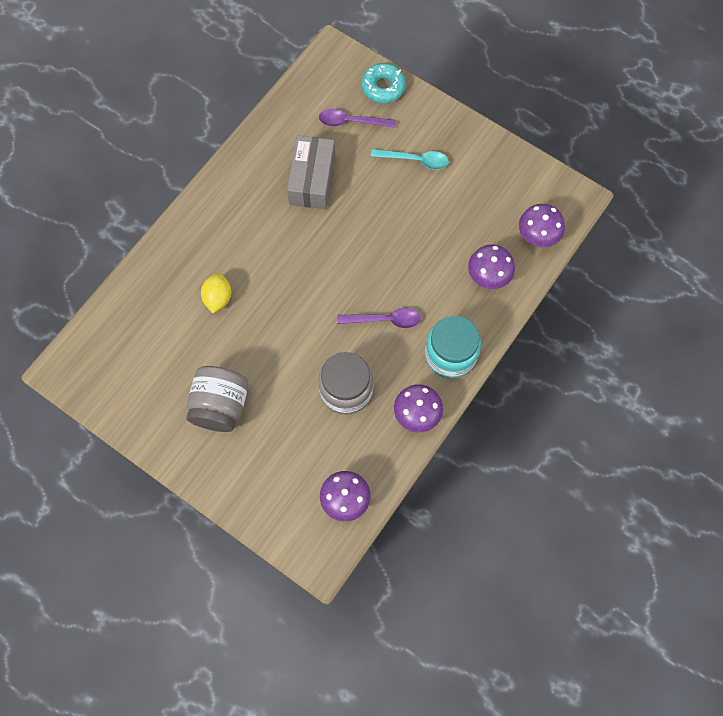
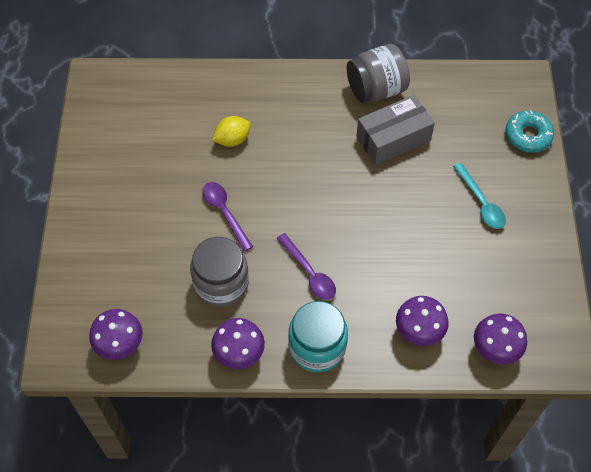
camera: 55 degrees right, 10 degrees down
grey jar [187,366,249,432] -> grey jar moved to [347,44,410,103]
purple spoon [319,109,396,128] -> purple spoon moved to [202,182,253,251]

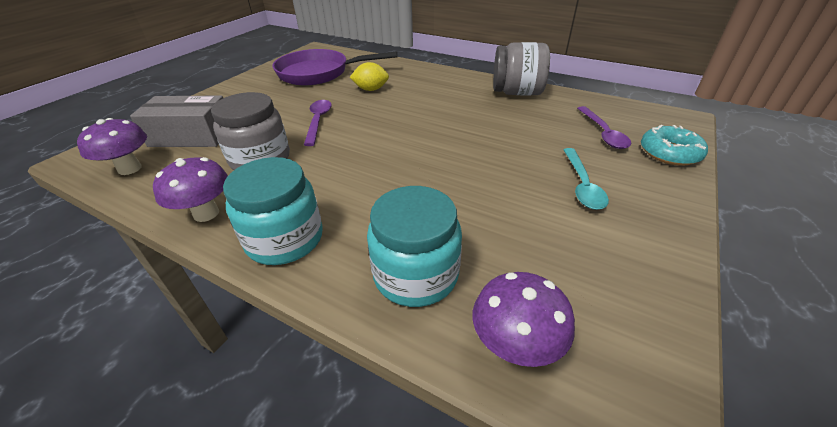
camera: 30 degrees right, 20 degrees down
purple spoon [277,233,336,300] -> purple spoon moved to [577,106,631,149]
grey box [356,95,435,165] -> grey box moved to [130,95,223,147]
purple mushroom [396,296,449,346] -> turquoise jar [367,186,462,307]
none -> purple pan [273,49,397,85]

